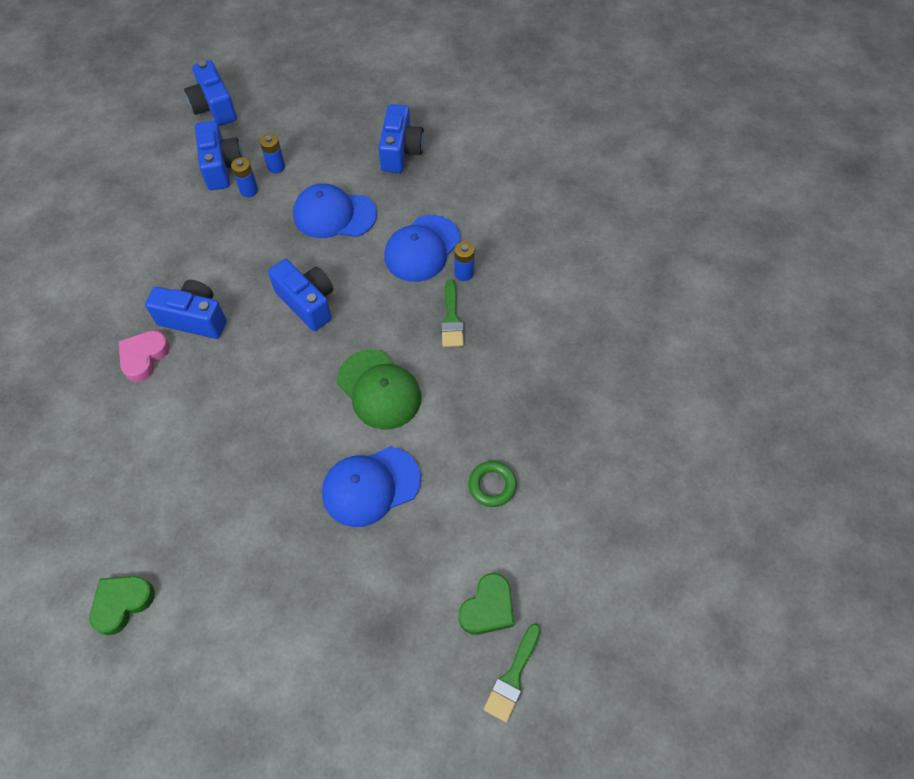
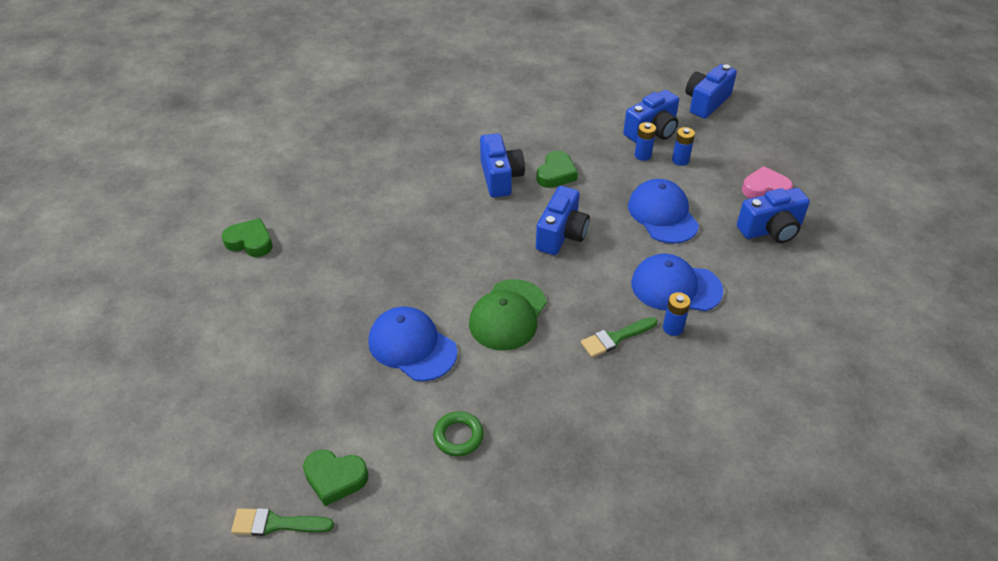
camera: 65 degrees right, 15 degrees down
pink heart [119,330,170,382] -> pink heart moved to [742,166,793,199]
none -> green heart [536,151,578,188]

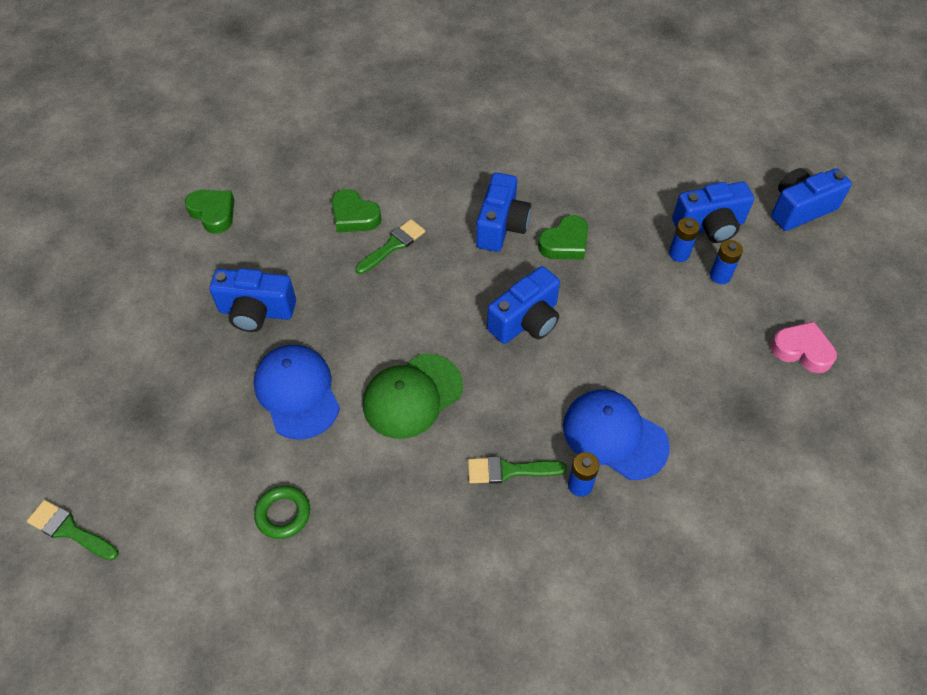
camera: 25 degrees right, 10 degrees up
green heart [303,450,368,506] -> green heart moved to [332,189,381,232]
blue cap [628,179,699,244] -> none
blue camera [737,188,810,243] -> blue camera moved to [209,268,296,332]
none -> green brush [355,219,425,274]

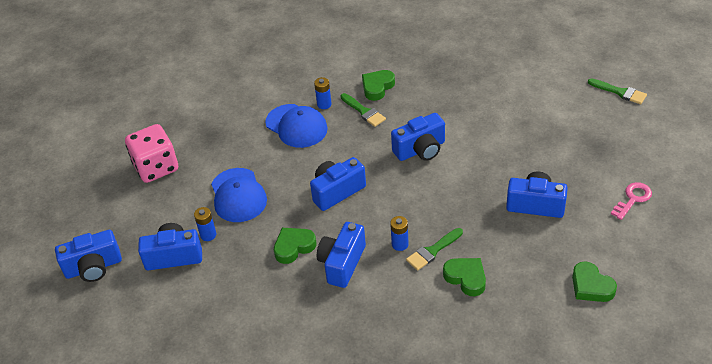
camera: 170 degrees left, 10 degrees down
blue cap [254,345,340,440] -> blue cap moved to [211,168,267,222]
green ring [254,486,310,539] -> none
green cap [363,354,463,439] -> blue camera [391,113,445,161]
green brush [468,456,567,484] -> green brush turned 45 degrees clockwise [340,93,386,127]
blue battery [710,240,743,284] -> blue battery moved to [390,216,409,251]
pink heart [771,321,837,373] -> pink dice [125,124,178,183]
none -> green heart [362,70,395,101]
none -> pink key [611,182,652,220]

